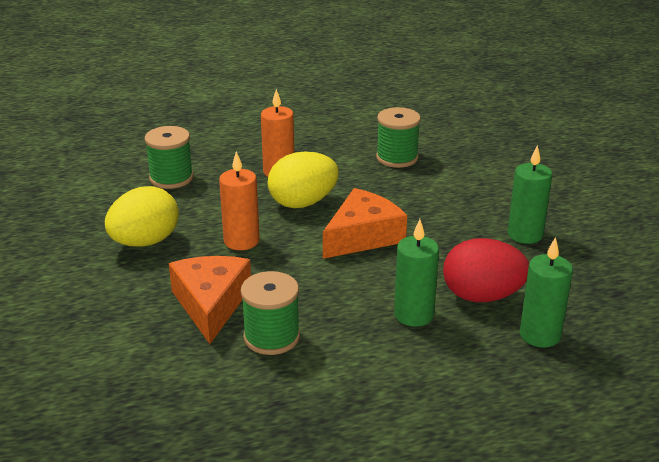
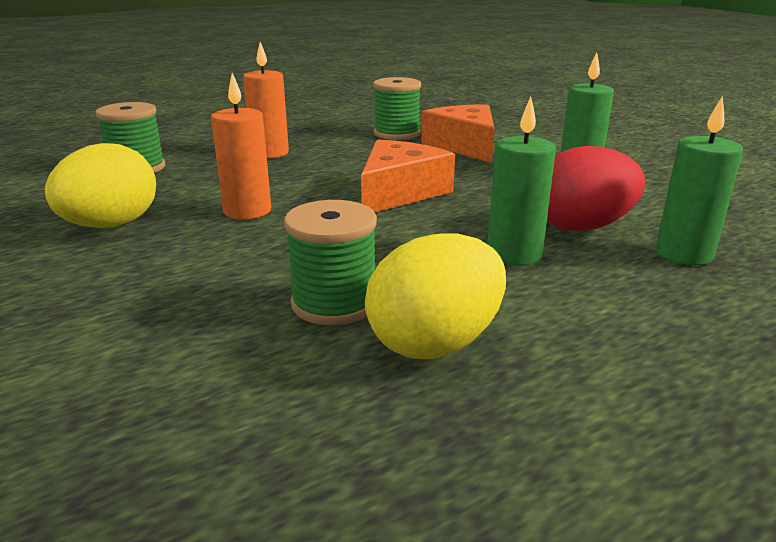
camera: 15 degrees left, 5 degrees down
orange cheese [169,256,251,344] -> orange cheese moved to [421,105,495,163]
yellow egg [268,151,339,208] -> yellow egg moved to [365,233,506,359]

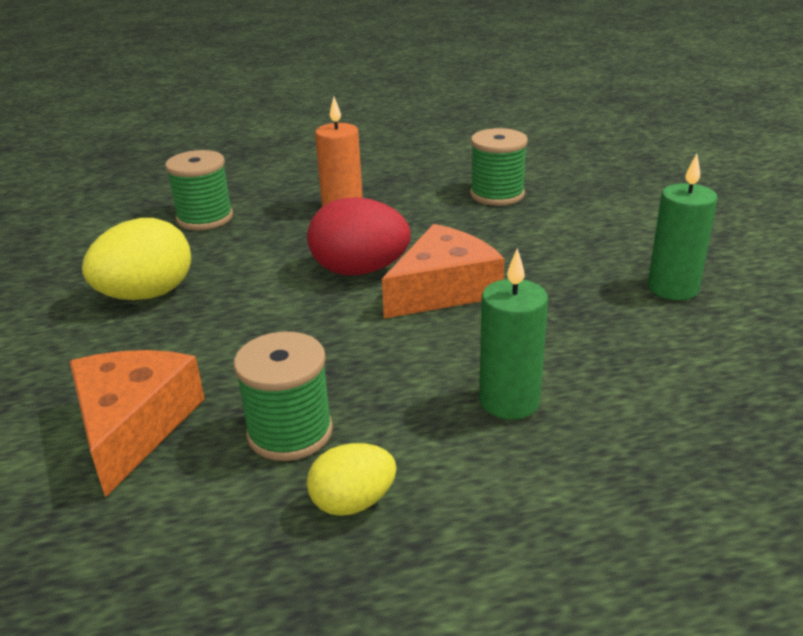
camera: 20 degrees right, 5 degrees up
orange candle [211,73,271,220] -> none
yellow egg [365,233,506,359] -> yellow egg [307,443,397,516], size x0.59
orange cheese [421,105,495,163] -> orange cheese moved to [69,350,205,497]
red egg [547,146,645,231] -> red egg moved to [307,197,411,276]
green candle [656,96,743,265] -> none

